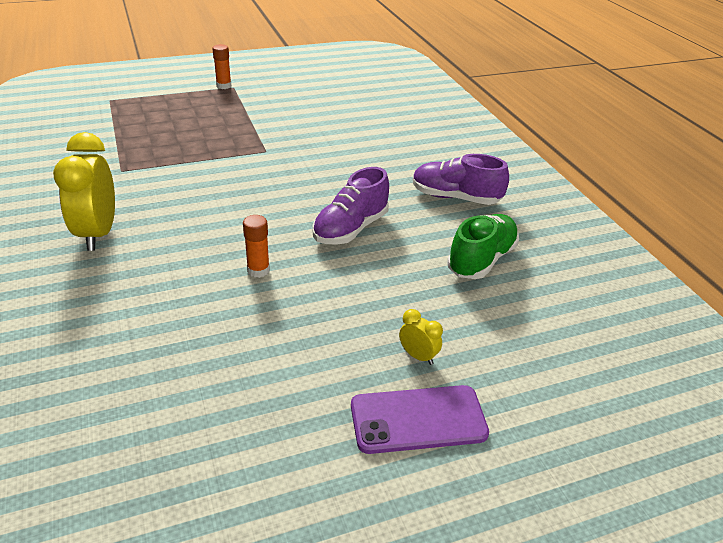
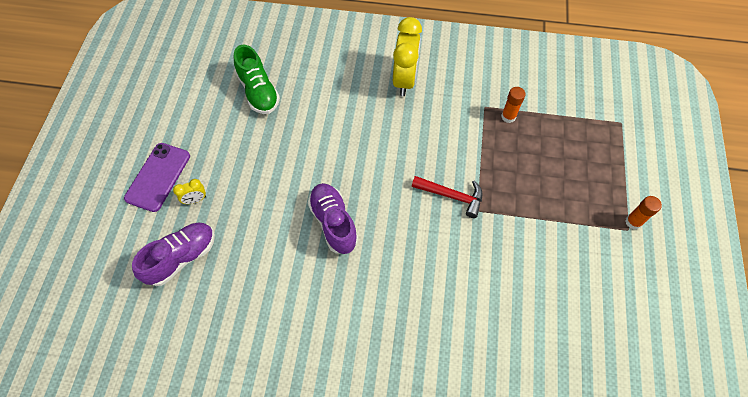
camera: 120 degrees right, 25 degrees up
yellow clock [53,132,115,251] -> yellow clock turned 75 degrees clockwise [393,17,422,96]
orange glue stick [243,215,270,278] -> orange glue stick moved to [501,87,526,123]
purple shoe [413,154,509,205] -> purple shoe moved to [132,222,215,286]
green shoe [447,214,519,279] -> green shoe moved to [234,45,280,114]
none -> red hammer [412,176,483,218]

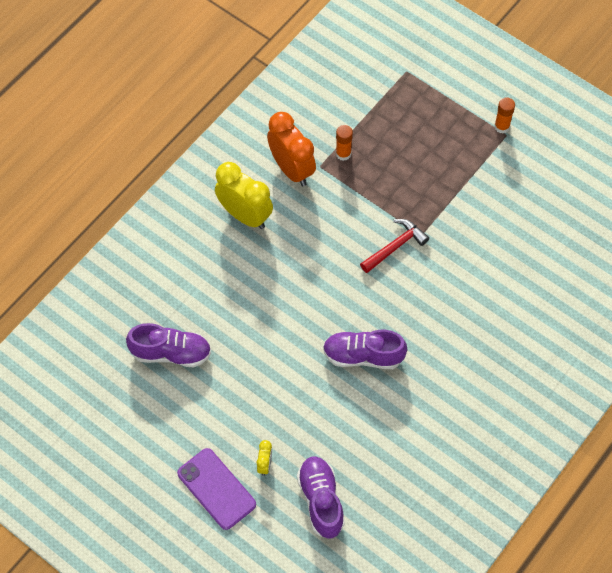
camera: 60 degrees left, 0 degrees up
green shoe [234,45,280,114] -> purple shoe [126,323,211,367]
none -> orange clock [267,112,316,186]

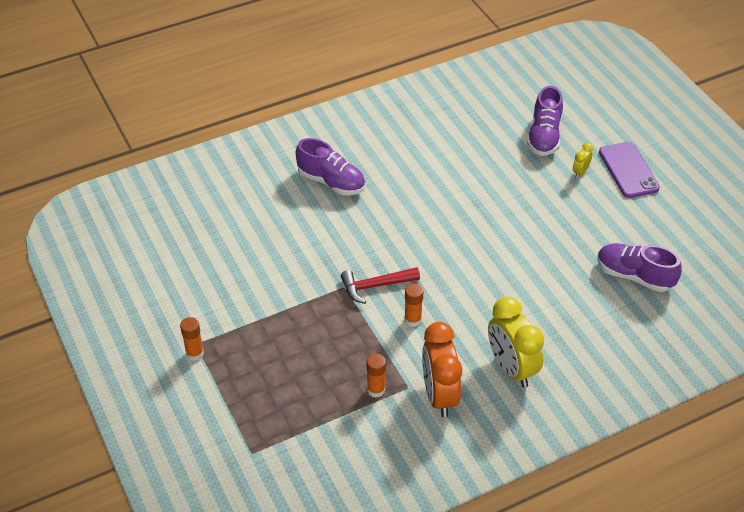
camera: 155 degrees left, 15 degrees down
purple shoe [323,330,407,369] -> purple shoe moved to [296,138,365,195]
none -> orange glue stick [404,284,423,327]

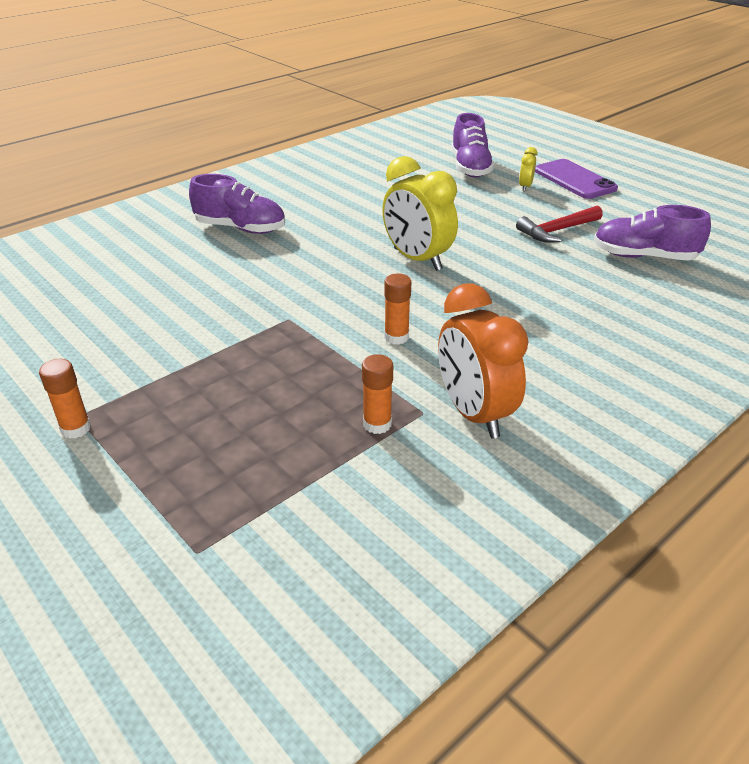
camera: 15 degrees left, 10 degrees down
red hammer [341,267,420,304] -> red hammer moved to [516,206,603,243]
yellow clock [488,297,544,388] -> yellow clock moved to [382,156,458,271]

